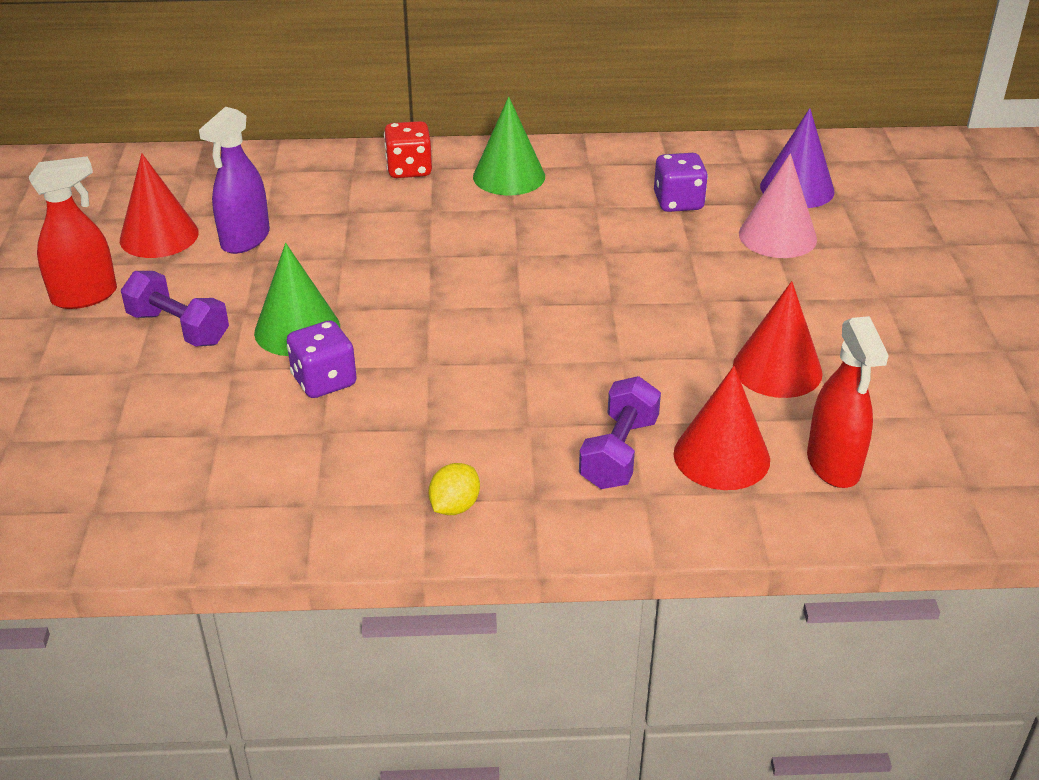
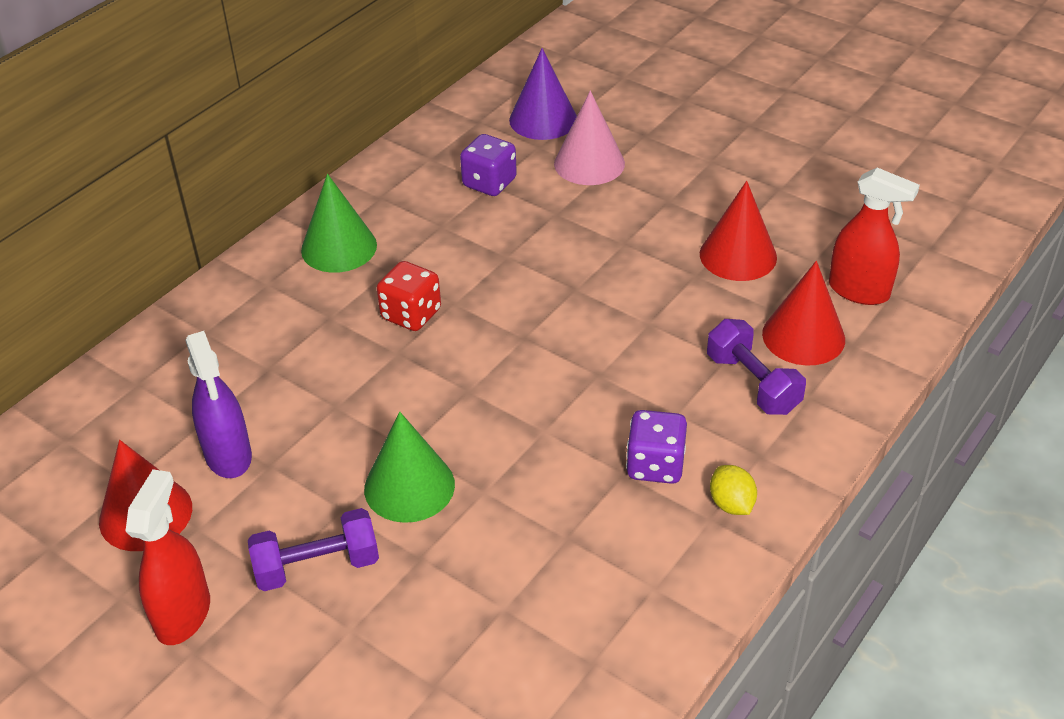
camera: 50 degrees left, 5 degrees up
purple dice [287,321,357,398] -> purple dice moved to [626,410,687,484]
red dice [384,121,432,178] -> red dice moved to [377,261,441,331]

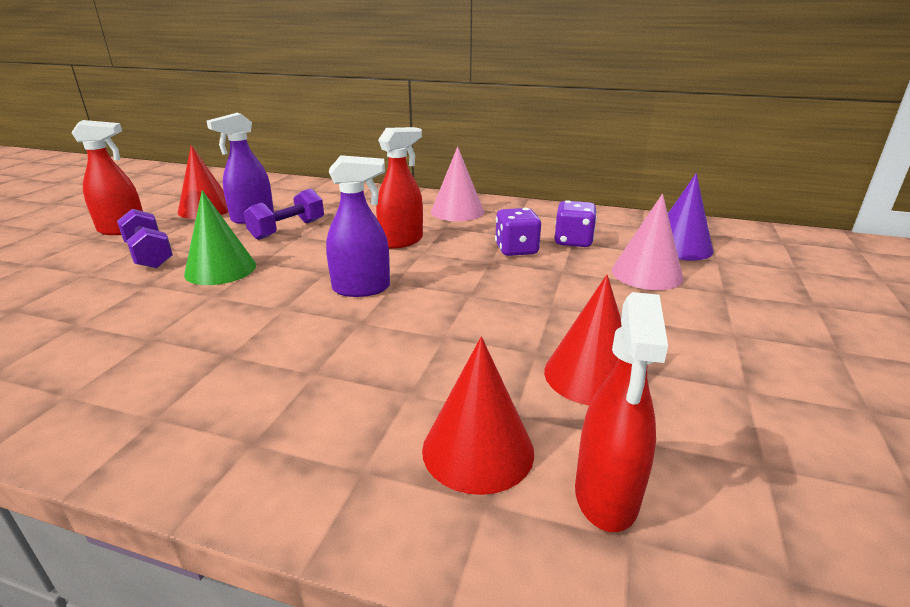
camera: 70 degrees right, 15 degrees down
green cone [301,174,377,273] -> pink cone [431,146,484,221]
red dice [377,261,441,331] -> red spray bottle [376,127,423,249]
purple dice [626,410,687,484] -> purple dice moved to [495,208,541,256]
purple dumbbell [707,319,806,415] -> purple dumbbell moved to [244,189,324,240]
yellow lemon [710,465,757,515] -> none
none -> purple spray bottle [326,155,390,297]

